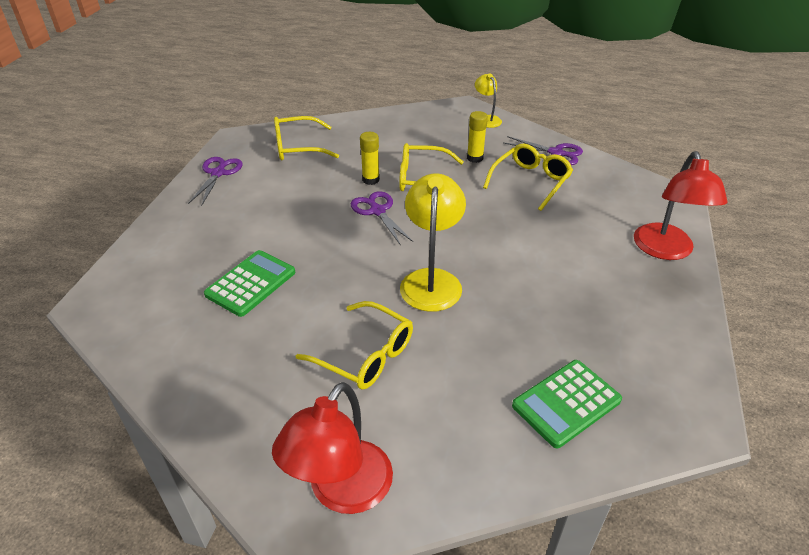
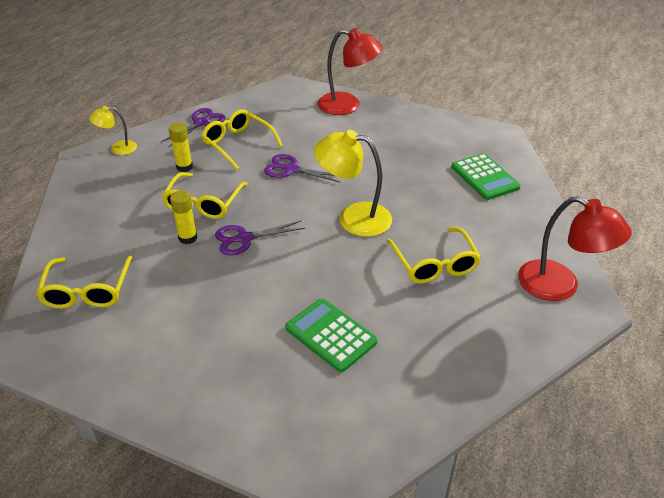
camera: 80 degrees left, 0 degrees up
purple scissors [188,157,243,206] -> purple scissors moved to [264,154,340,182]
yellow glasses [296,301,413,390] -> yellow glasses turned 120 degrees clockwise [387,227,481,284]

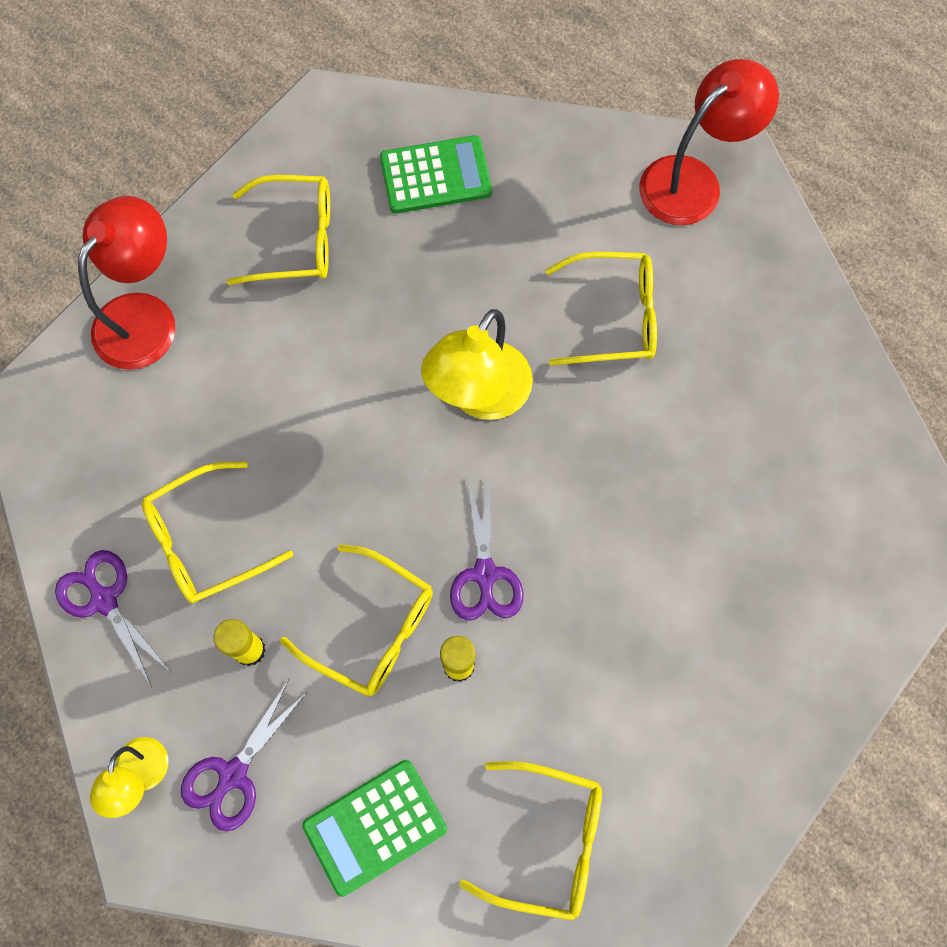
camera: 75 degrees left, 30 degrees up
purple scissors [264,154,340,182] -> purple scissors moved to [181,679,307,831]
green calculator [286,299,378,372] -> green calculator moved to [302,760,447,897]
none -> yellow glasses [227,175,330,285]

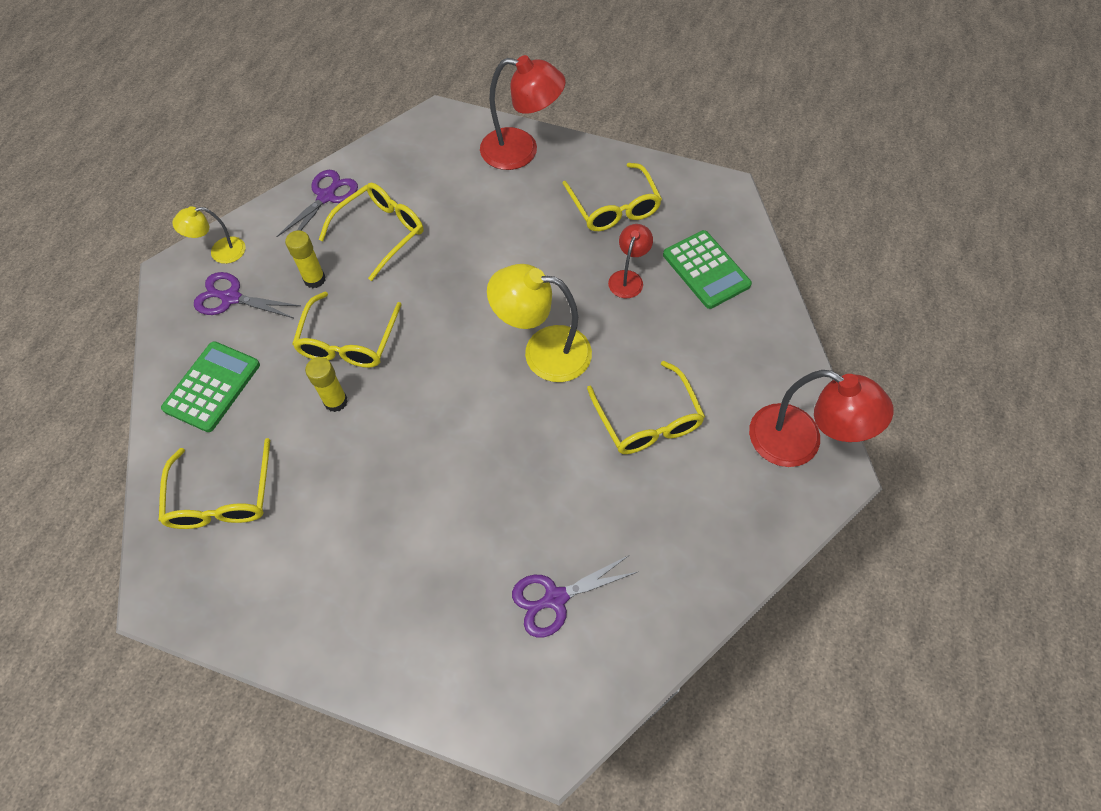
camera: 70 degrees right, 10 degrees down
yellow glasses [142,462,293,603] -> yellow glasses turned 90 degrees clockwise [319,182,423,281]
green calculator [302,760,447,897] -> green calculator turned 75 degrees clockwise [161,341,260,432]
purple scissors [450,476,523,621] -> purple scissors moved to [512,555,637,638]
none -> red lamp [608,224,653,298]

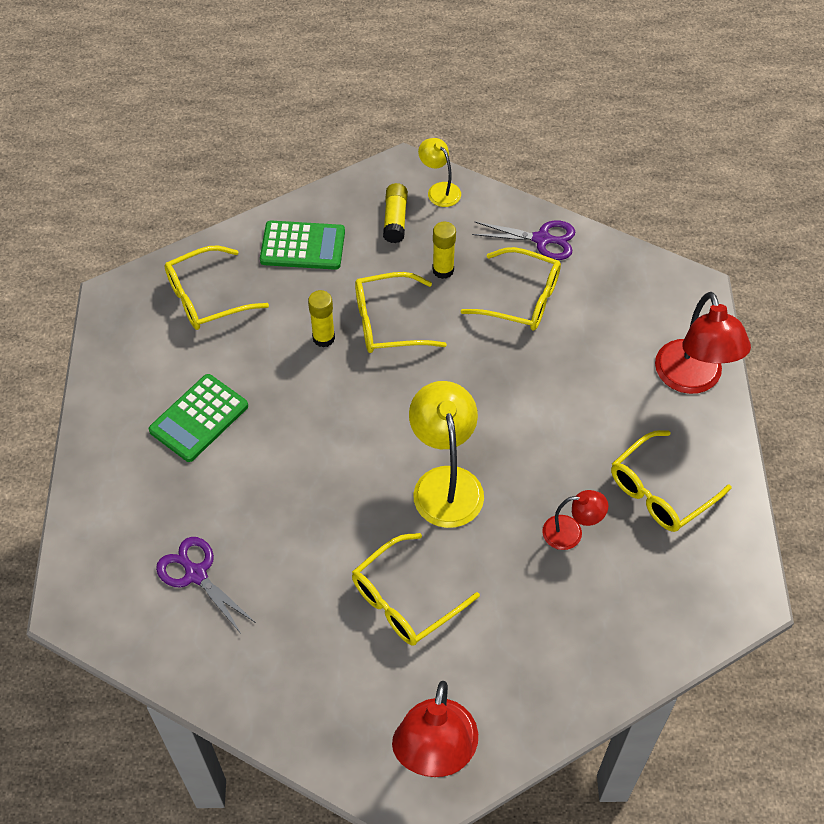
camera: 70 degrees right, 5 degrees down
purple scissors [194,272,301,318] -> yellow glue stick [383,183,408,243]
green calculator [663,230,752,309] -> green calculator moved to [149,374,248,462]

